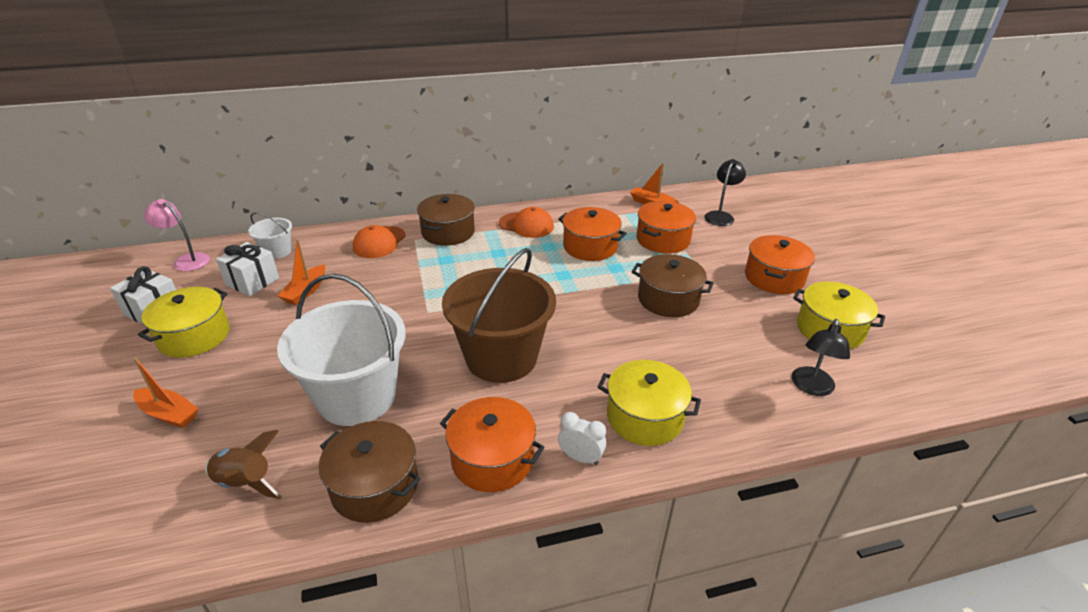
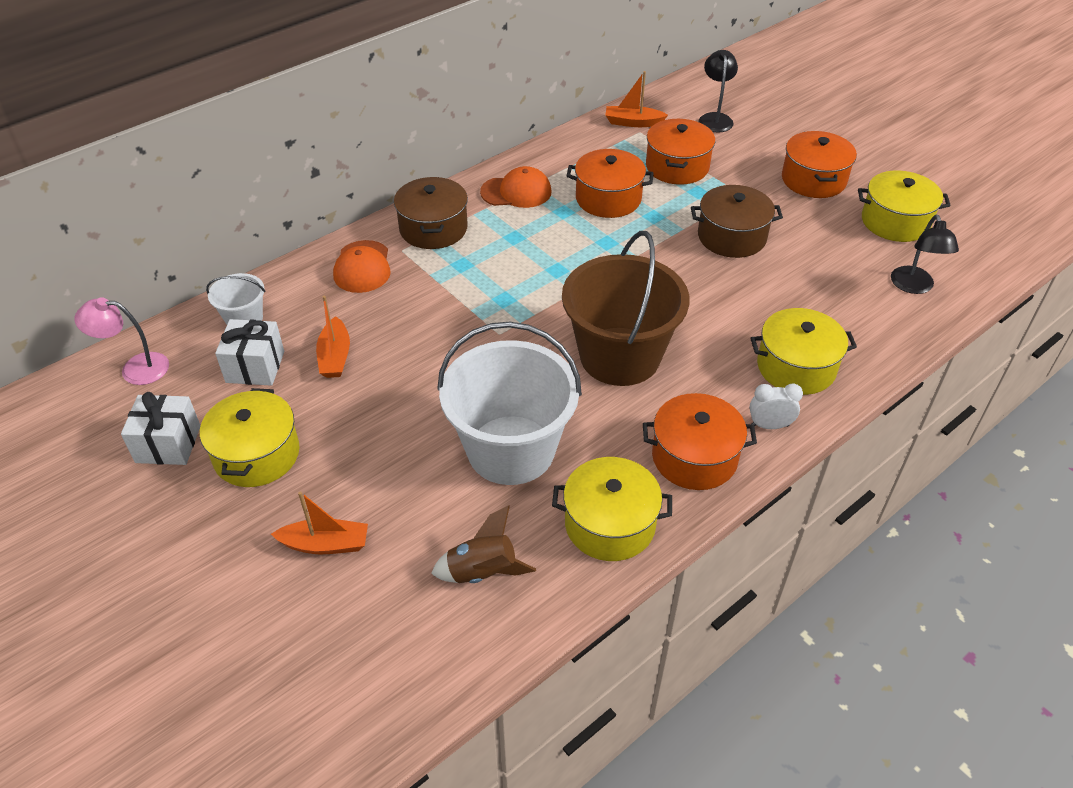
camera: 25 degrees left, 10 degrees up
brown pot [319,421,420,523] -> yellow pot [552,457,672,561]

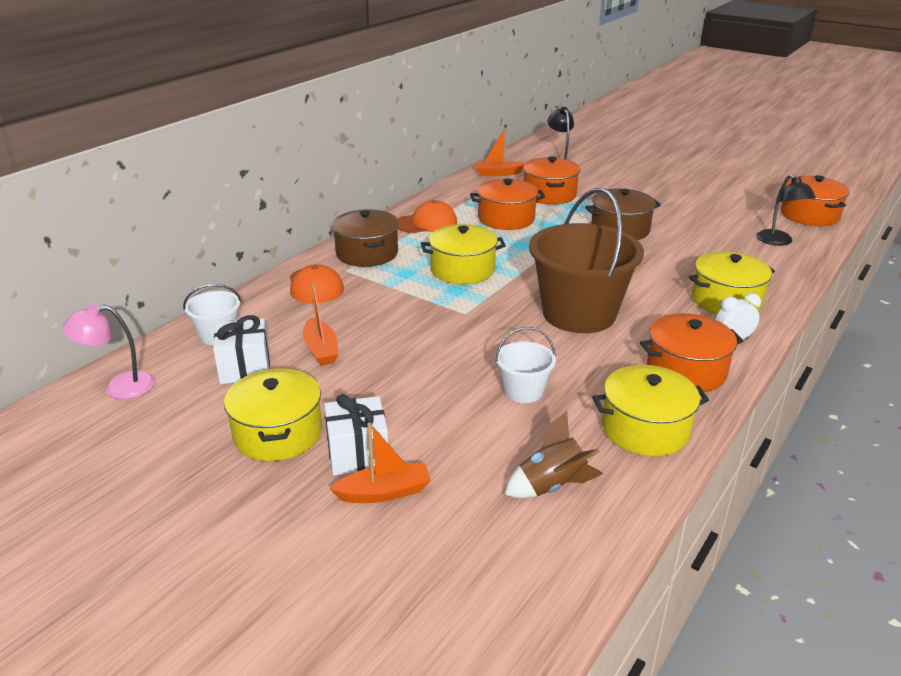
camera: 15 degrees left, 15 degrees down
white gift [121,392,201,465] -> white gift moved to [324,394,388,476]
white bucket [437,322,582,485] -> white bucket [496,327,556,403], size x0.47
orange pot [782,131,857,198] -> orange pot moved to [781,175,849,226]
yellow pot [858,171,951,242] -> yellow pot moved to [421,224,506,284]

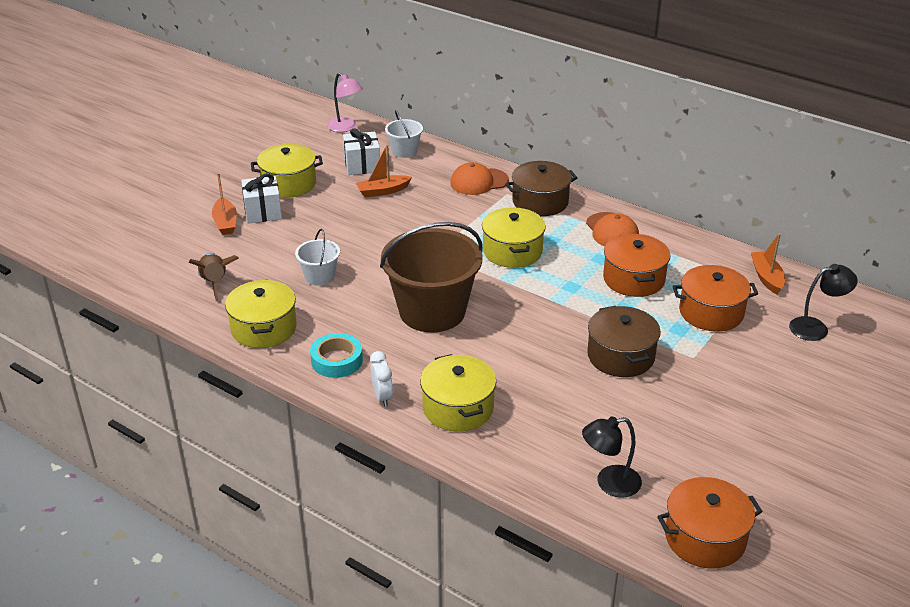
camera: 90 degrees right, 5 degrees up
pink lamp [62,304,155,399] -> pink lamp turned 150 degrees clockwise [327,73,363,132]
orange pot [640,313,743,392] -> turquoise tape [310,333,363,378]

